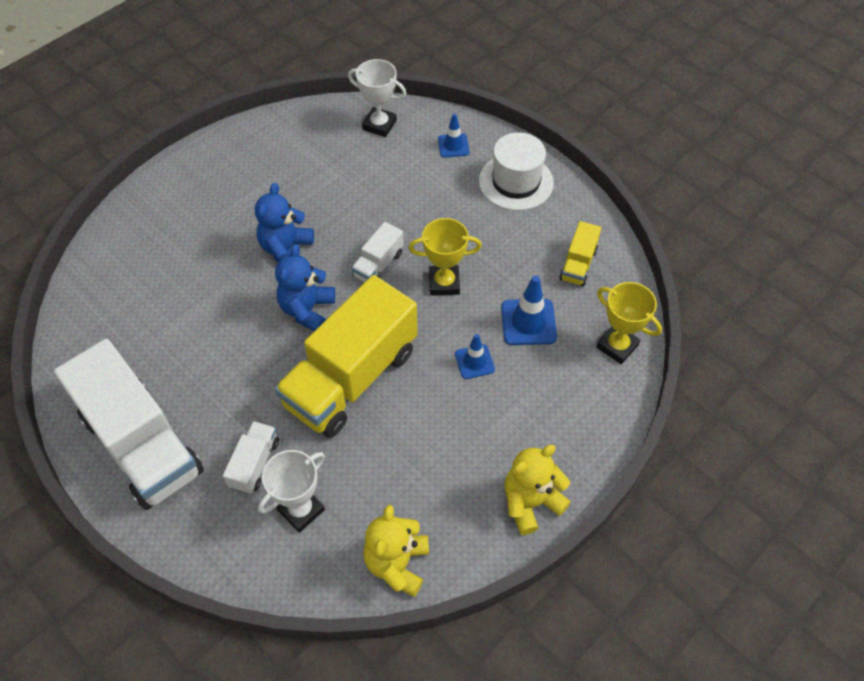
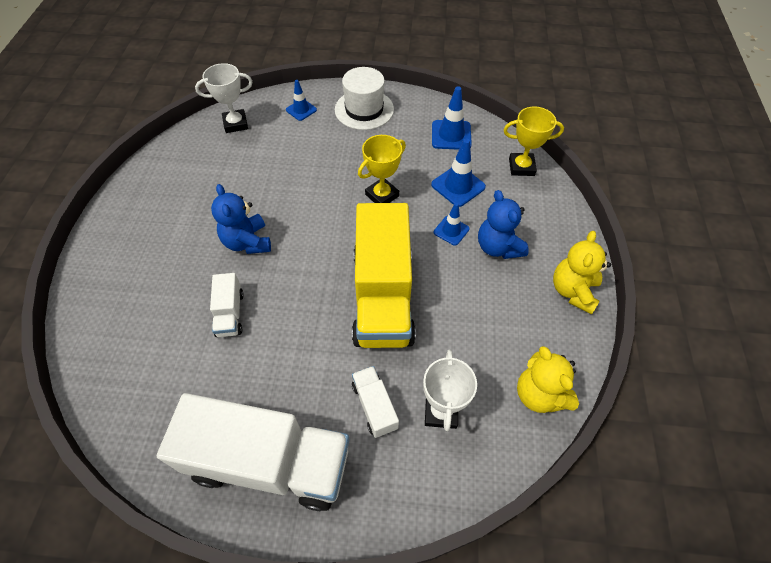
camera: 40 degrees left, 0 degrees up
blue teddy bear [275,244,335,331] -> blue teddy bear moved to [478,190,529,259]
white truck [351,222,404,282] -> white truck moved to [210,273,244,337]
yellow truck [559,221,601,287] -> blue traffic cone [432,86,472,150]

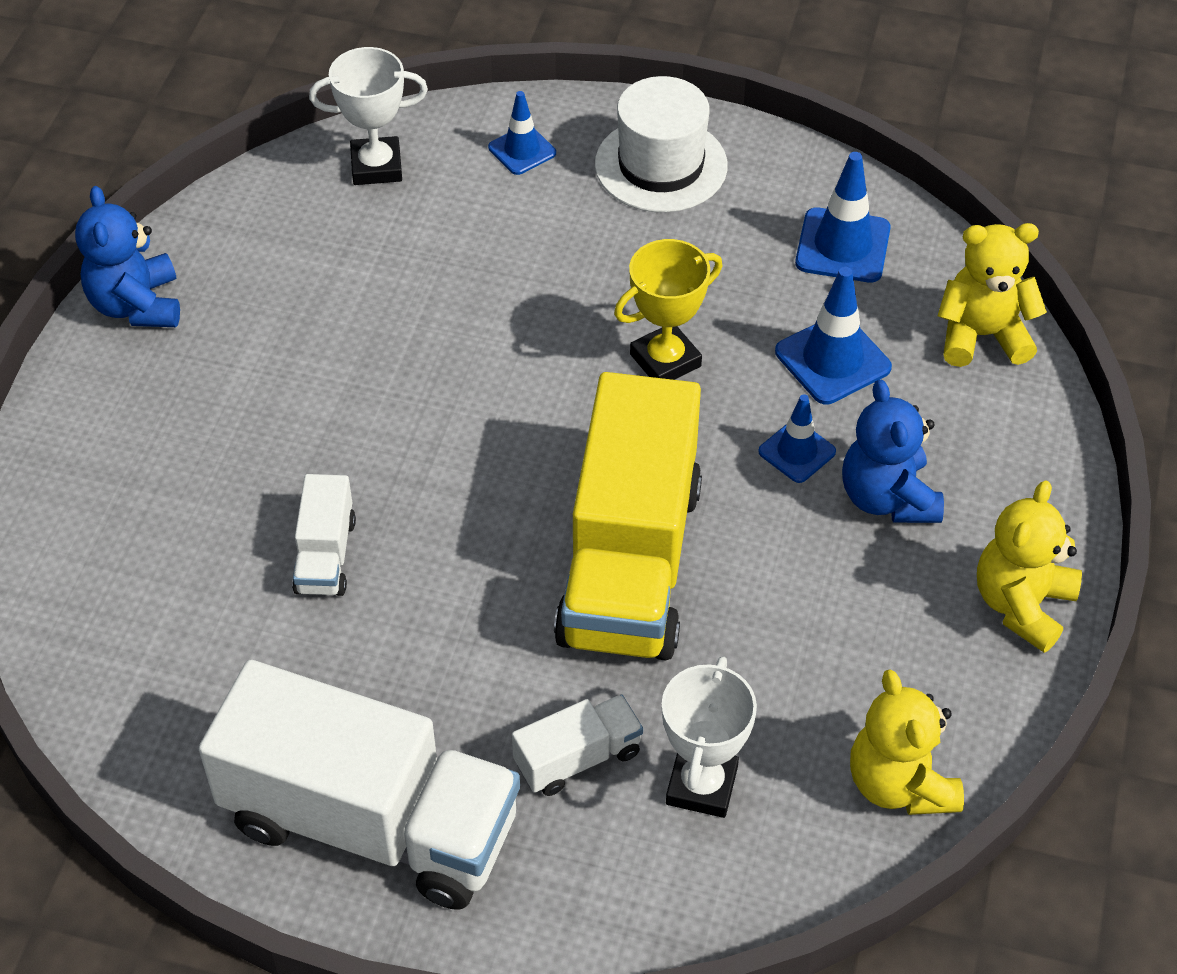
camera: 10 degrees right, 5 degrees down
blue teddy bear [211,184,271,254] -> blue teddy bear moved to [75,186,180,327]
white truck [352,366,399,438] -> white truck turned 75 degrees clockwise [512,694,643,796]
yellow trophy [503,106,564,176] -> yellow teddy bear [938,223,1047,367]

